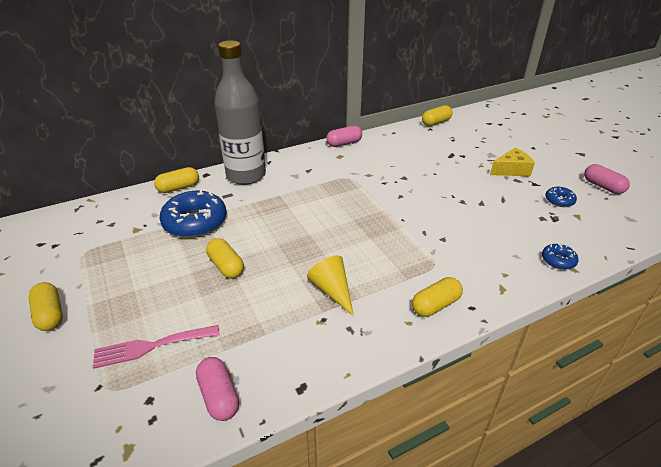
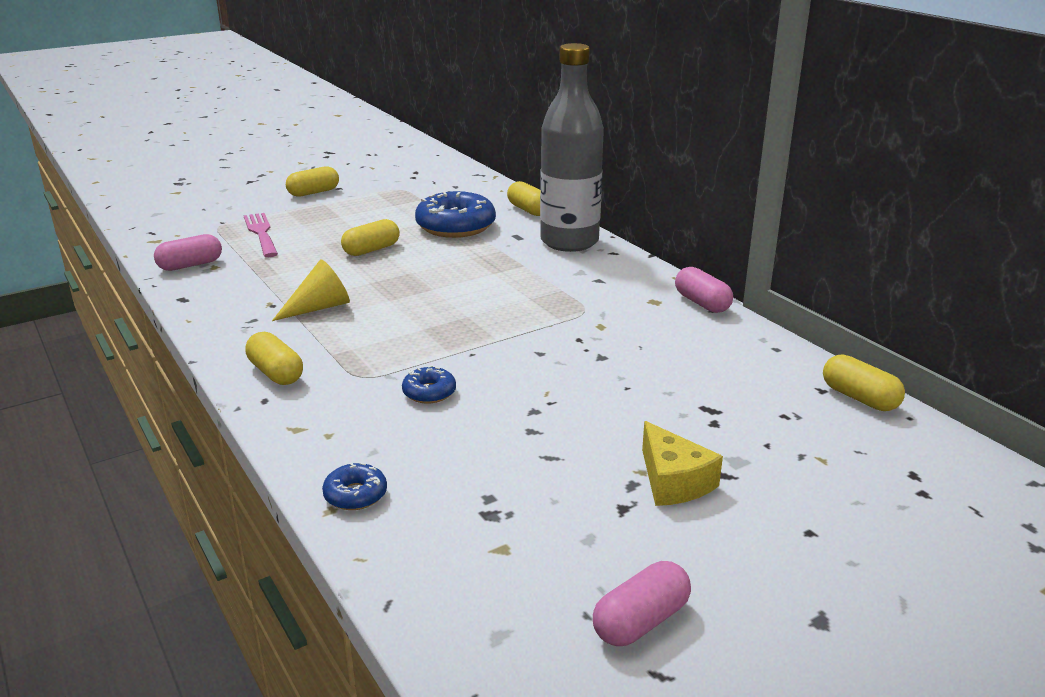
camera: 85 degrees right, 10 degrees down
blue donut [545,187,577,207] -> blue donut moved to [402,365,456,404]

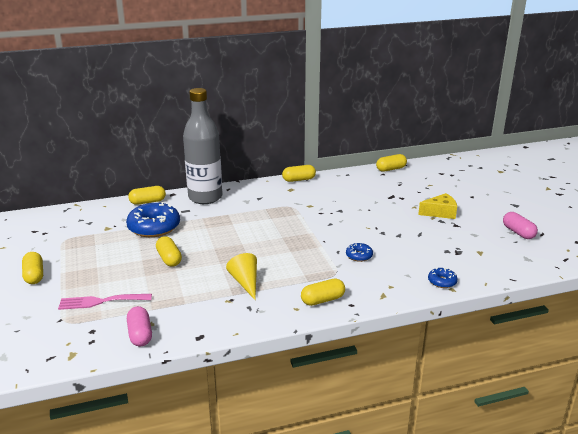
camera: 75 degrees left, 0 degrees up
pink capsule [675,267,733,313] -> yellow capsule [282,165,316,182]

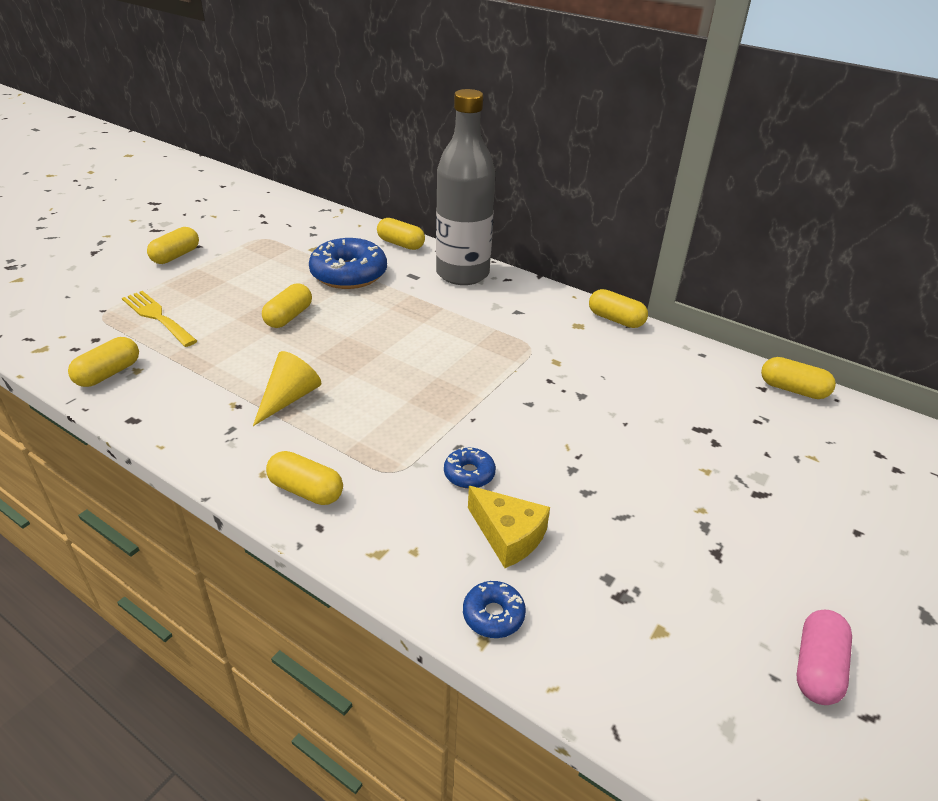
camera: 50 degrees right, 10 degrees up
pink fork [58,294,152,310] -> yellow fork [122,291,197,347]
pink capsule [127,306,152,346] -> yellow capsule [68,337,139,387]
yellow cheese [418,193,457,219] -> yellow cheese moved to [468,486,550,568]

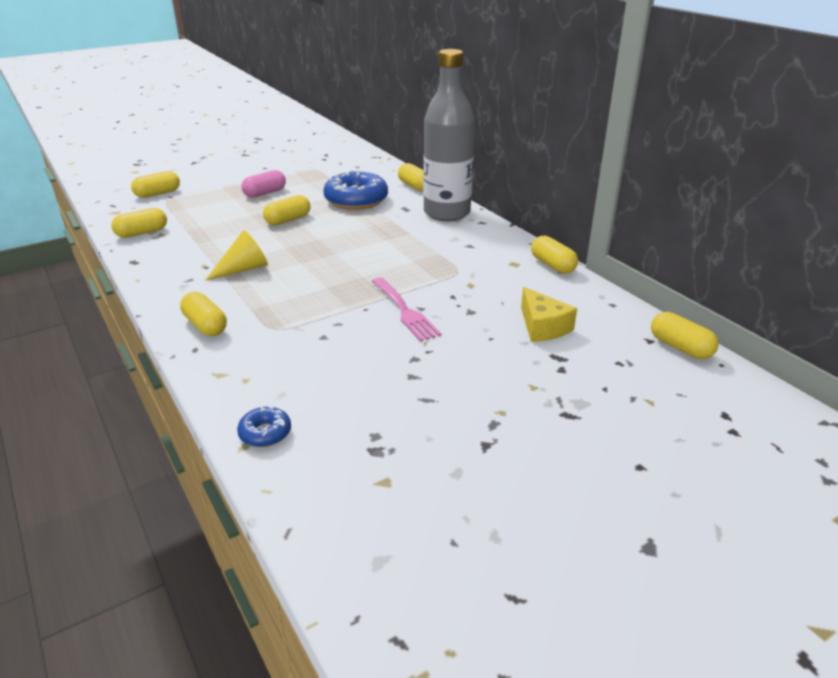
camera: 25 degrees right, 5 degrees down
yellow fork [122,291,197,347] -> none
yellow capsule [147,227,199,264] -> yellow capsule moved to [131,171,180,198]
blue donut [444,447,496,489] -> none
yellow cheese [468,486,550,568] -> yellow cheese moved to [521,287,577,342]
pink capsule [796,610,852,705] -> pink capsule moved to [241,170,286,198]
none -> pink fork [372,277,441,342]

